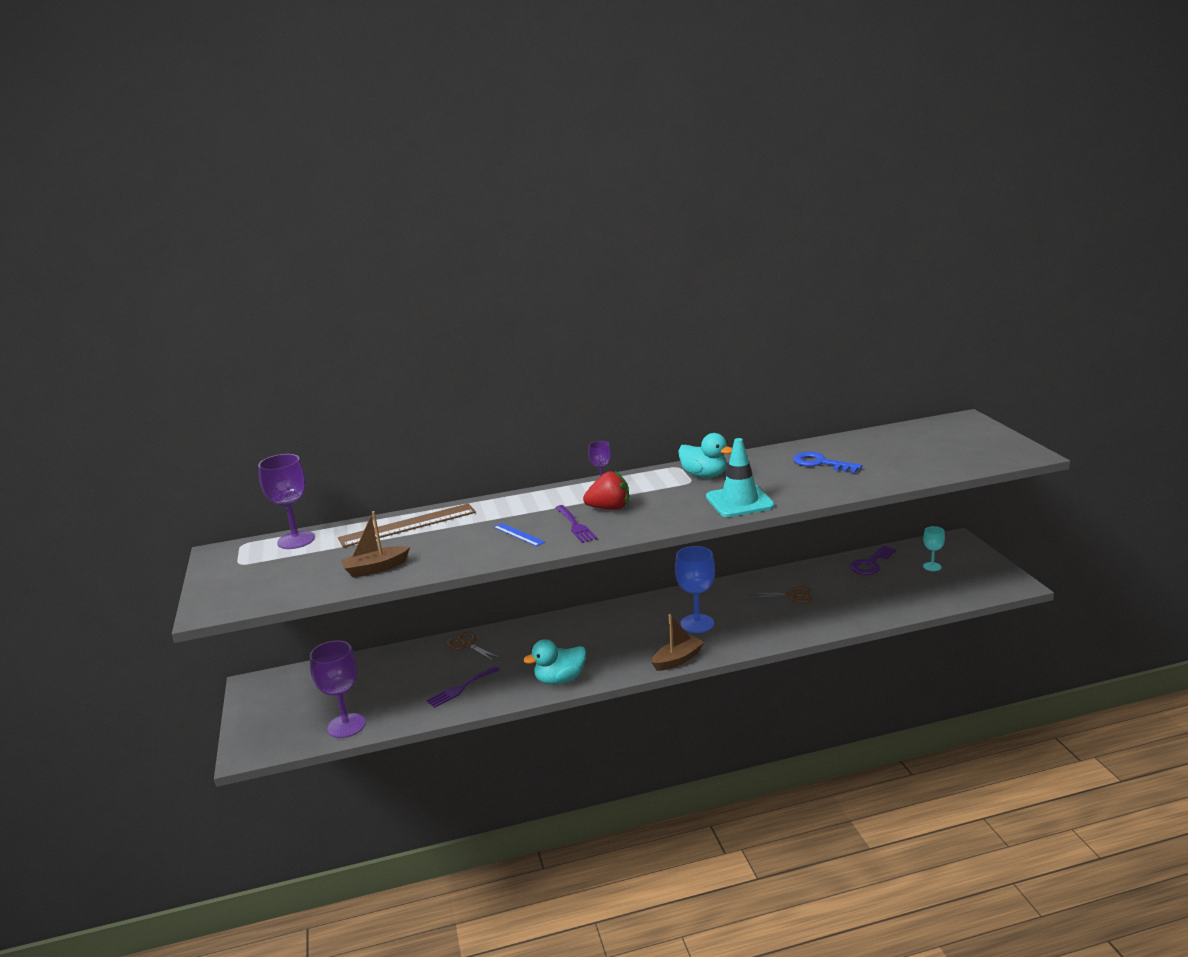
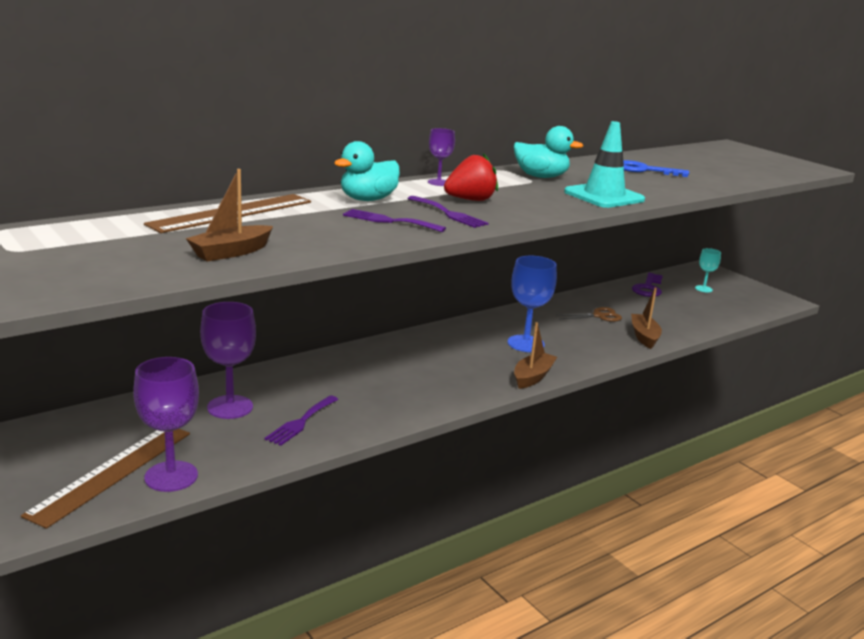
camera: 25 degrees left, 0 degrees up
purple goblet [258,454,315,549] -> purple goblet moved to [200,302,256,419]
brown scissors [447,632,500,661] -> none
blue ruler [494,523,545,546] -> purple fork [343,209,446,232]
turquoise duck [523,639,586,685] -> turquoise duck moved to [334,141,400,201]
none -> brown ruler [21,429,190,529]
none -> brown boat [631,288,662,349]

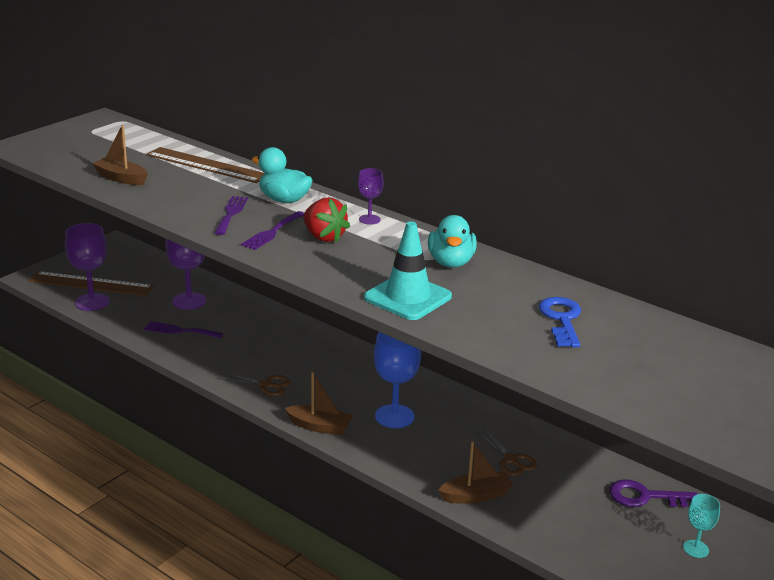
camera: 75 degrees right, 5 degrees up
none -> brown scissors [217,373,290,396]

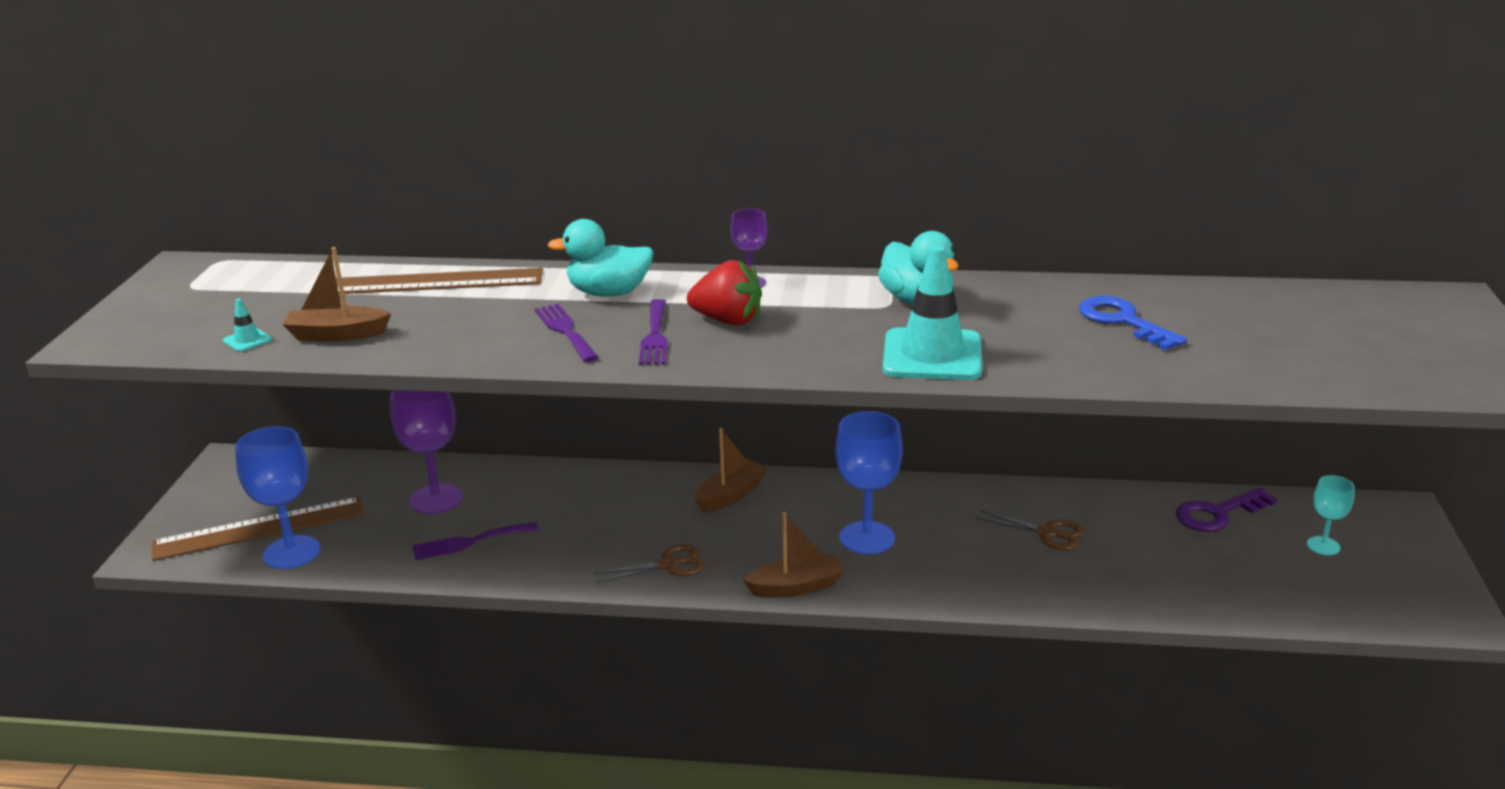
camera: 30 degrees left, 0 degrees up
purple goblet [65,223,110,311] -> blue goblet [235,426,320,569]
brown boat [438,441,513,504] -> brown boat moved to [695,428,768,513]
none -> turquoise traffic cone [223,298,272,352]

